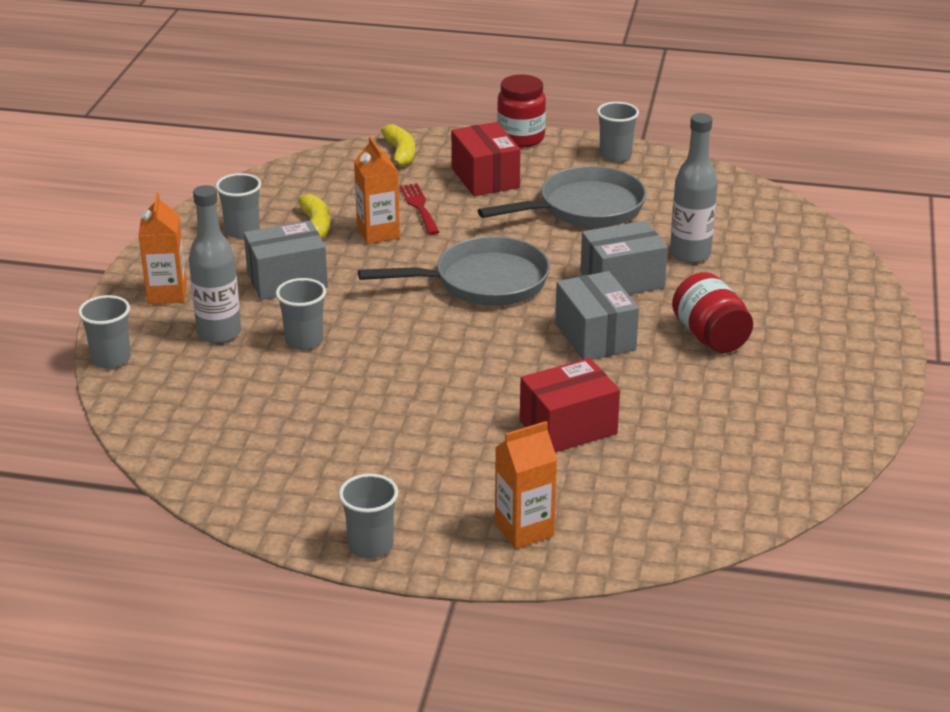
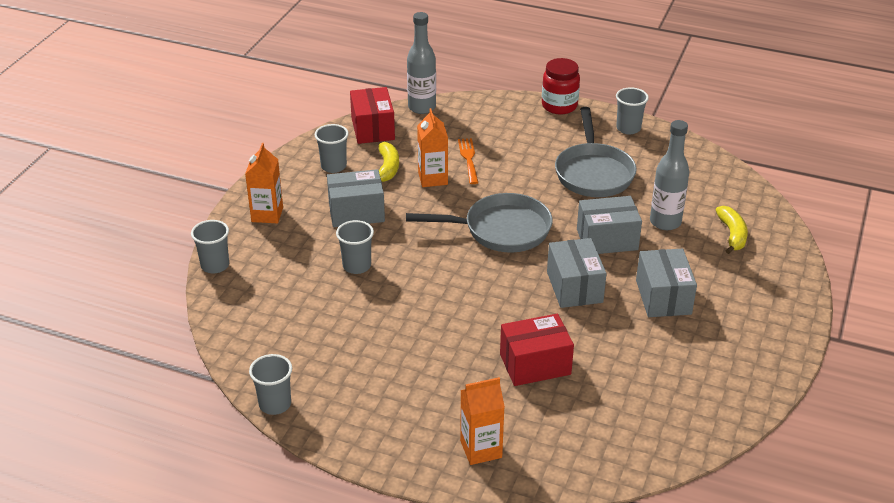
camera: 10 degrees right, 5 degrees up
grey bottle [189,185,241,343] -> grey bottle moved to [407,12,436,114]
grey cup [339,473,398,559] -> grey cup moved to [249,354,292,415]
yellow banana [381,124,415,167] -> yellow banana moved to [716,206,748,254]
red fork [399,183,439,235] -> orange fork [458,138,478,184]
red box [451,122,520,196] -> red box moved to [350,87,395,144]
grey pan [478,166,647,228] -> grey pan turned 105 degrees clockwise [555,107,637,197]
red jar [672,272,753,353] -> grey box [636,249,697,317]

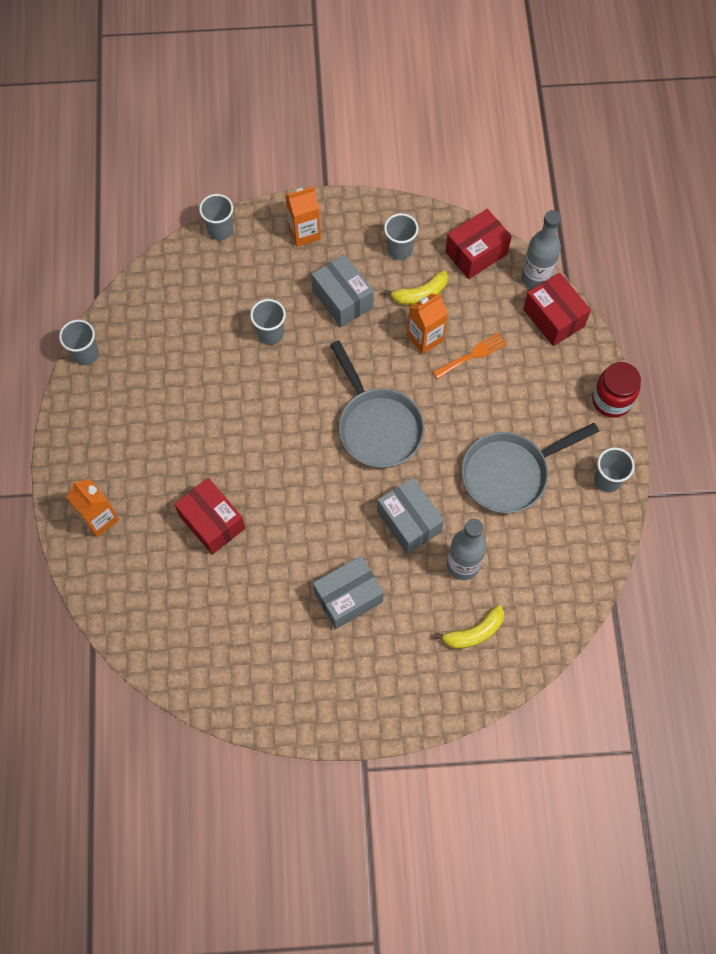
camera: 65 degrees right, 30 degrees up
grey box [547,238,607,308] -> none
none -> red box [523,273,591,346]

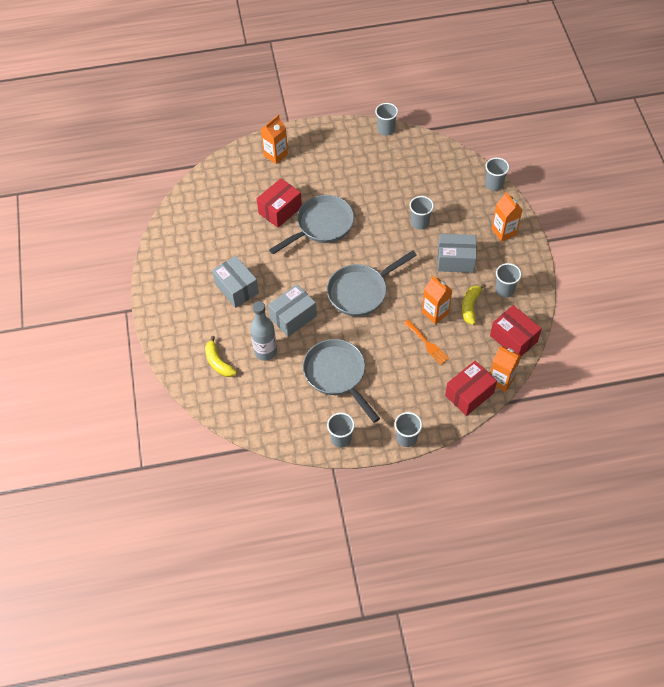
camera: 85 degrees right, 10 degrees down
grey box [312,254,374,327] -> grey box turned 45 degrees clockwise [438,234,477,273]
yellow banana [384,270,448,305] -> yellow banana turned 45 degrees clockwise [462,284,486,325]
grey bottle [521,210,561,289] -> orange carton [490,346,521,392]
red jar [592,362,641,418] -> grey cup [394,412,422,447]
none -> grey pan [269,195,354,254]

